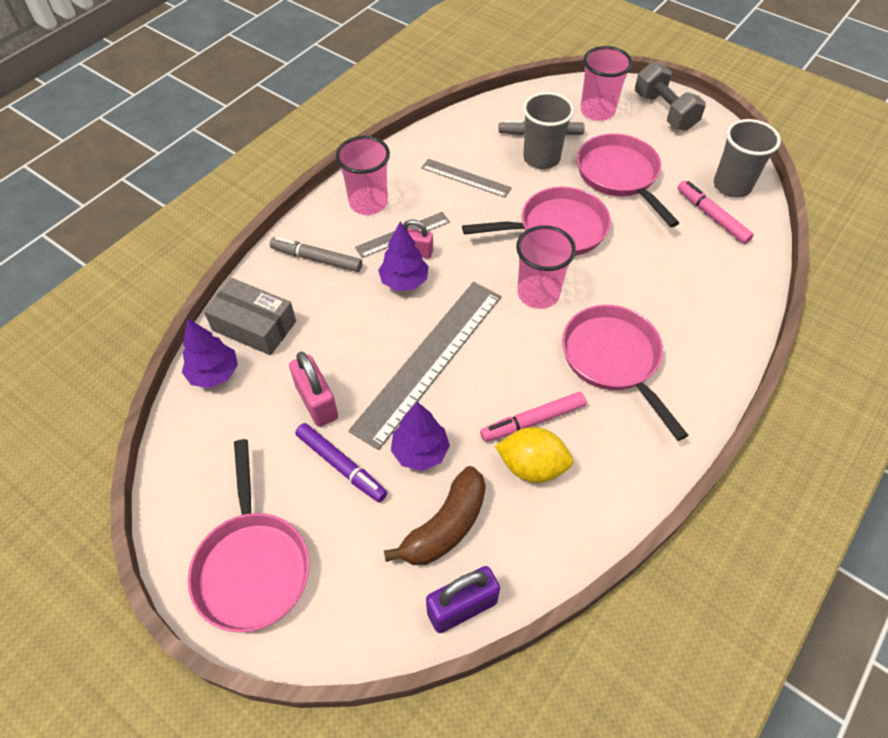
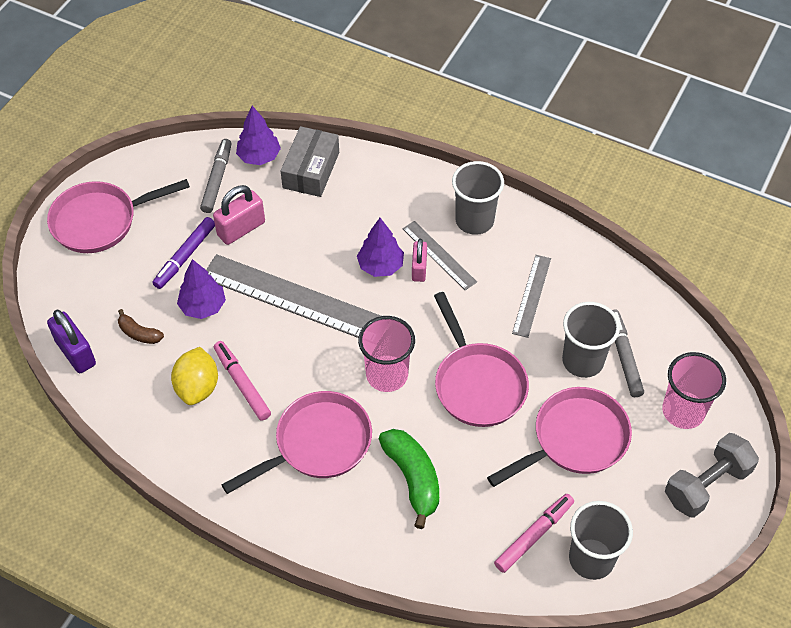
camera: 80 degrees right, 0 degrees up
grey marker [270,237,362,272] -> grey marker moved to [200,139,232,213]
pink cup [336,136,390,215] -> grey cup [452,161,504,235]
brown banana [384,466,486,565] -> brown banana [118,309,164,344], size x0.55
none -> green banana [379,429,439,529]

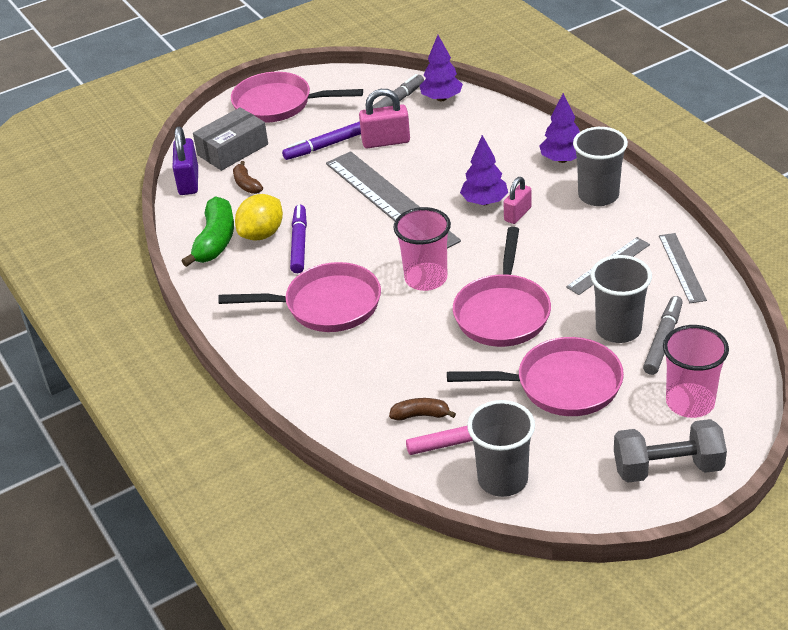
camera: 35 degrees right, 15 degrees down
purple tree [177,259,226,319] -> purple tree moved to [539,93,580,163]
pink marker [214,341,271,421] -> purple marker [290,205,307,273]
grey box [281,126,339,197] -> grey box moved to [193,107,268,171]
green banana [379,429,439,529] -> green banana moved to [182,196,234,267]
grey ruler [402,221,477,290] -> grey ruler moved to [659,233,707,303]
none -> brown banana [389,398,456,421]

